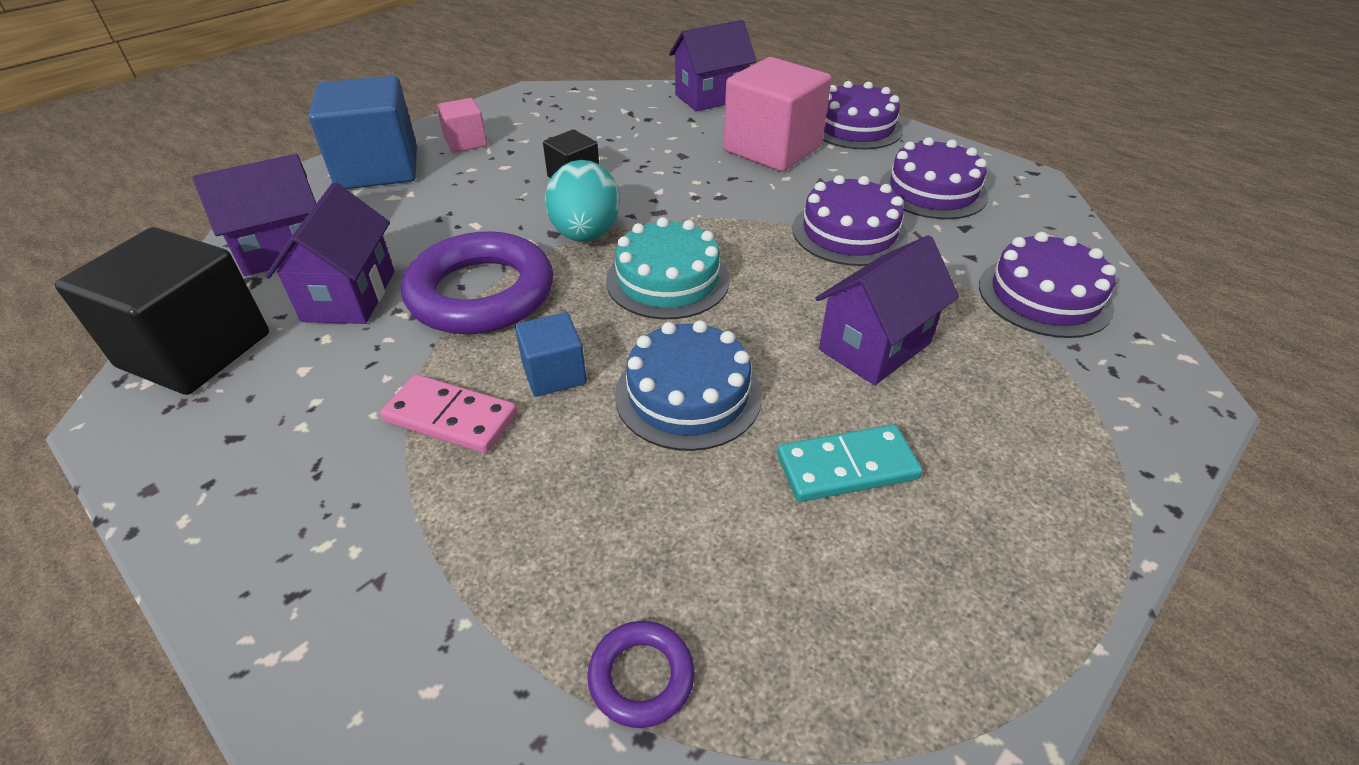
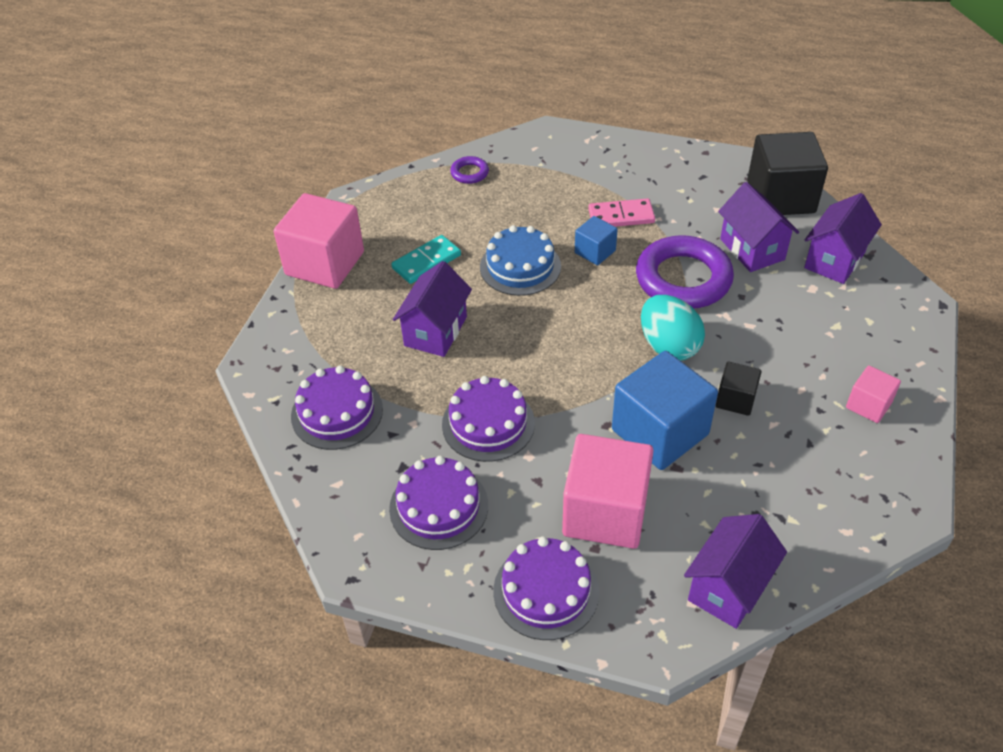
camera: 155 degrees right, 5 degrees up
blue cube [309,76,417,189] -> blue cube moved to [612,351,718,470]
turquoise cake [606,217,730,319] -> none
none -> pink cube [273,193,364,289]

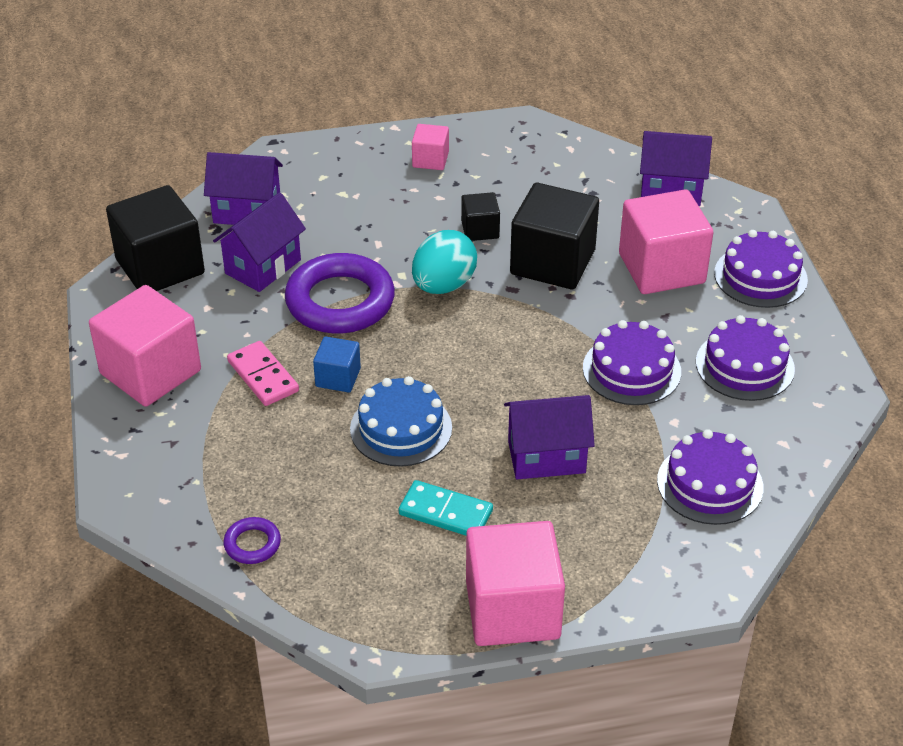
camera: 120 degrees left, 5 degrees down
blue cube [612,351,718,470] -> black cube [510,183,599,289]
none -> pink cube [89,285,201,407]

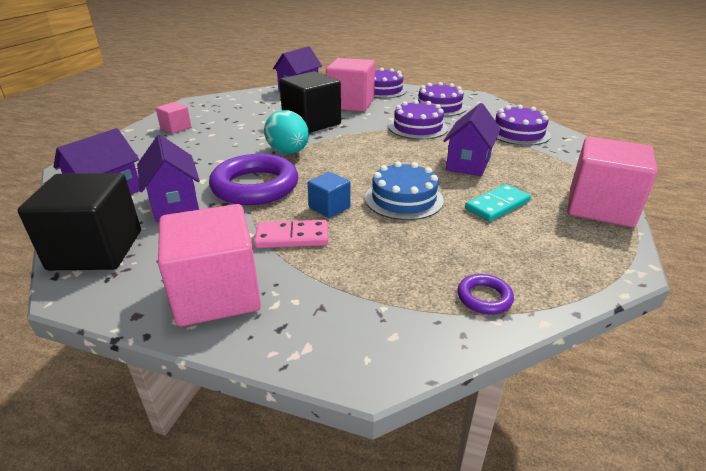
camera: 60 degrees left, 10 degrees down
black cube [461,192,500,241] -> none

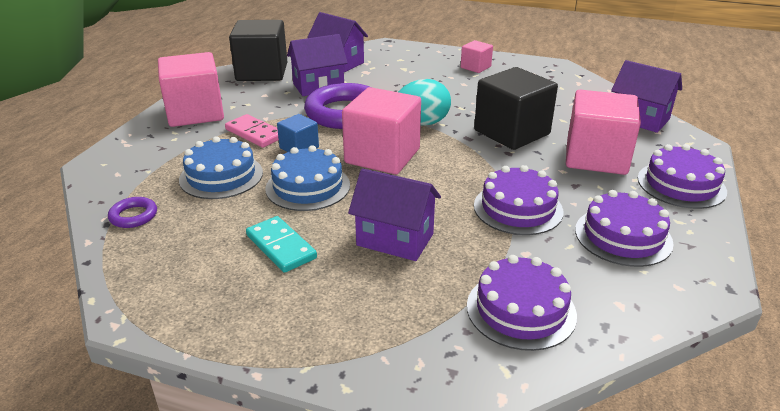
camera: 90 degrees right, 0 degrees up
pink domino [254,220,328,248] -> pink domino turned 45 degrees counterclockwise [225,114,279,148]
pink cube [567,136,657,227] -> pink cube moved to [342,87,421,174]
none -> blue cake [179,136,263,199]

